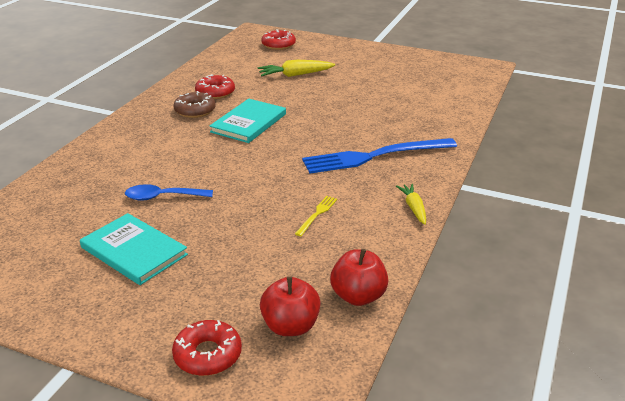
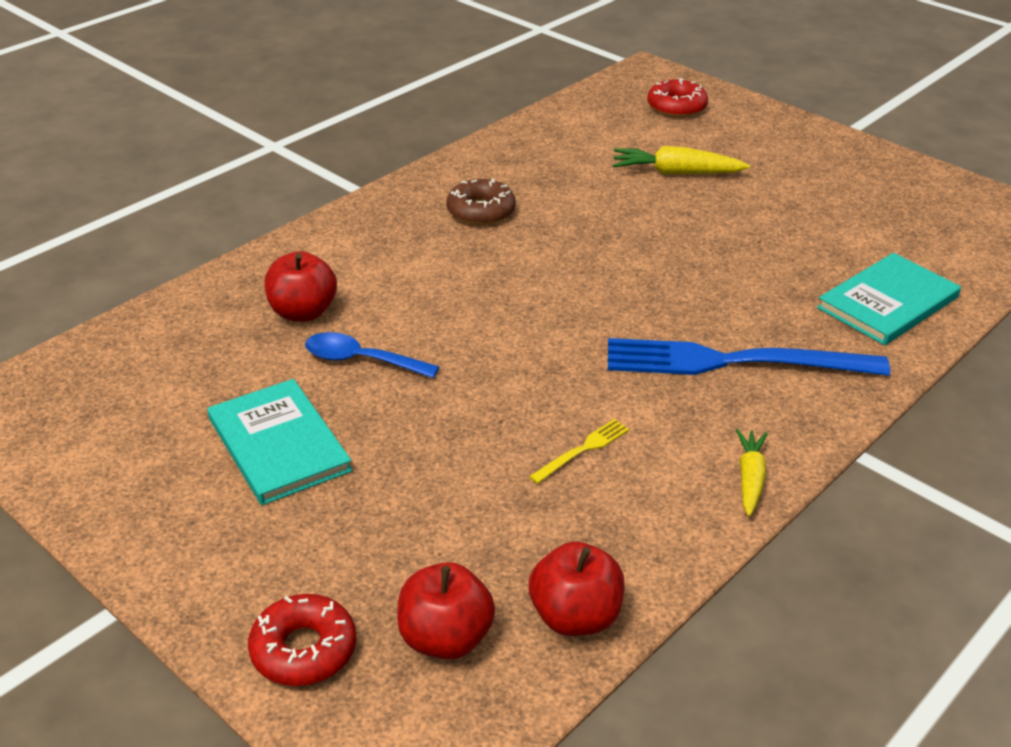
camera: 20 degrees right, 5 degrees up
red donut [195,74,235,99] -> none
turquoise book [210,99,286,143] -> turquoise book moved to [817,253,961,345]
none -> red apple [264,251,337,322]

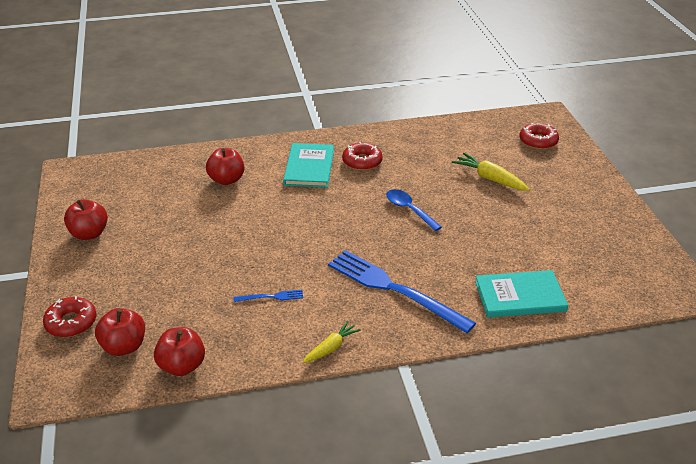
camera: 35 degrees right, 0 degrees up
turquoise book [207,379,352,505] -> turquoise book moved to [283,143,334,188]
blue spoon [305,332,439,378] -> blue spoon moved to [386,189,442,231]
brown donut [446,178,516,225] -> red donut [342,142,383,171]
yellow fork [529,419,629,484] -> blue fork [234,290,303,302]
none -> red apple [64,199,108,240]

